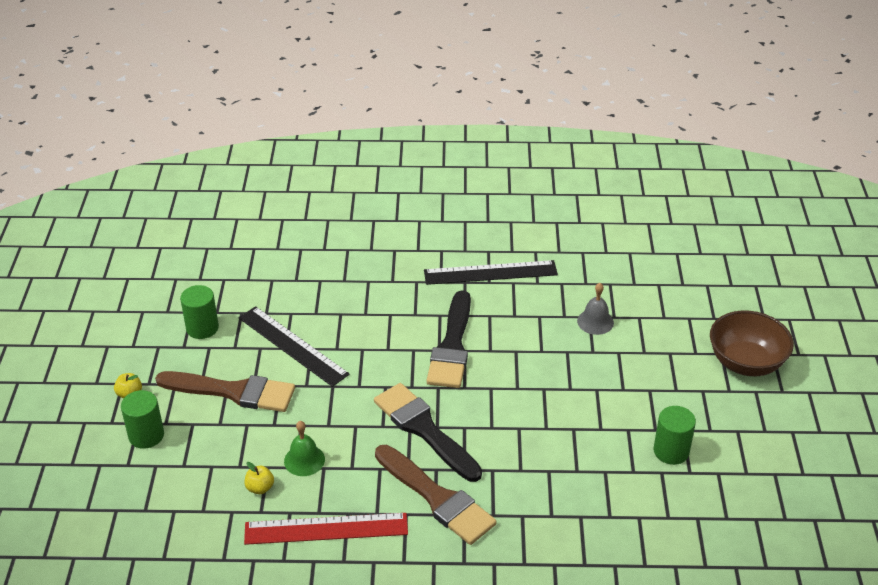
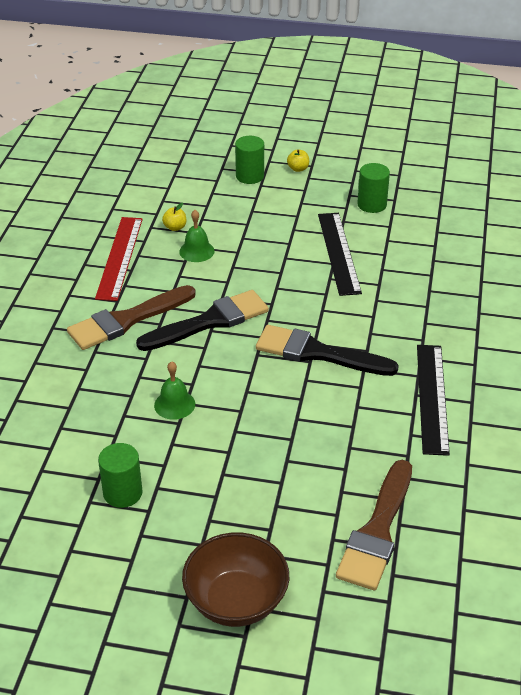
camera: 100 degrees right, 0 degrees up
brown brush [155,371,295,412] -> brown brush moved to [336,460,412,590]
black ruler [239,306,350,387] -> black ruler turned 60 degrees counterclockwise [318,213,362,296]
grey bell [577,283,614,335] -> none
none -> green bell [154,361,195,420]

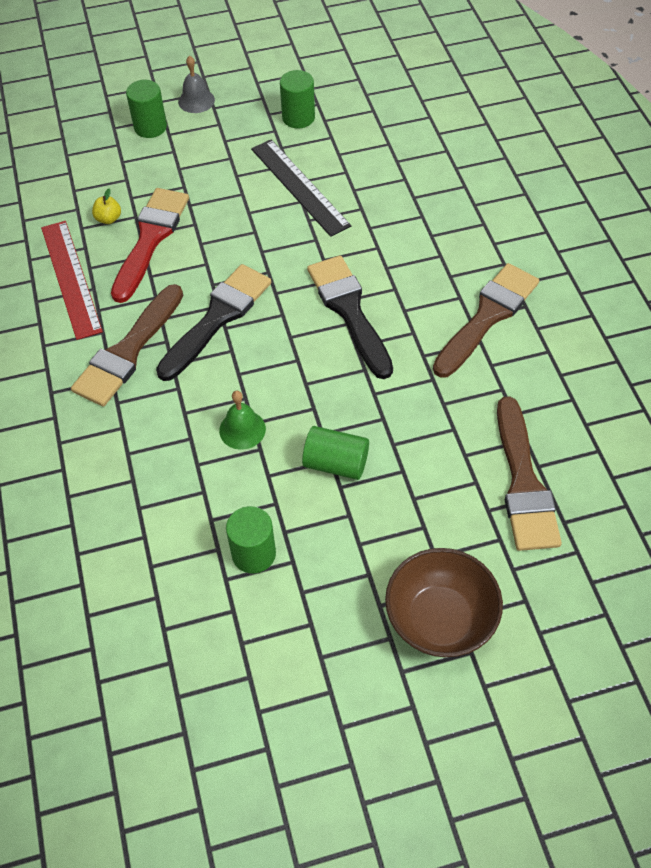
camera: 25 degrees left, 15 degrees up
green bell [179,210,215,262] -> red brush [111,188,189,303]
black brush [256,325,399,376] -> black brush turned 75 degrees clockwise [307,256,393,379]
yellow apple [287,150,309,172] -> grey bell [178,56,215,113]
black ruler [417,345,450,456] -> brown brush [433,263,539,378]
none -> green cylinder [302,426,369,480]

